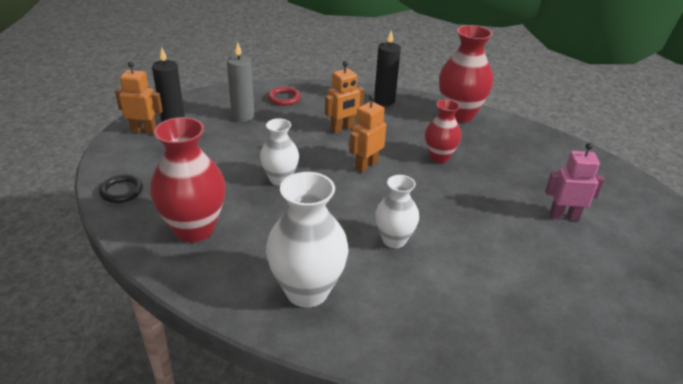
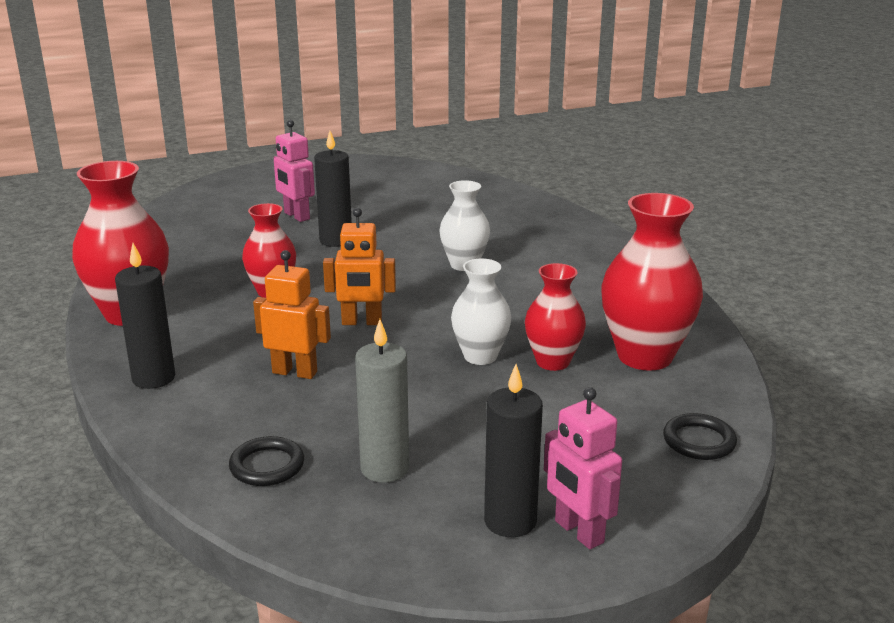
camera: 130 degrees left, 10 degrees down
orange robot [115,61,163,135] -> pink robot [544,387,622,549]
white vase [266,172,349,308] -> none
red ring [268,87,301,106] -> black ring [229,436,304,486]
none -> black candle [314,131,352,247]
none -> red vase [525,263,586,371]

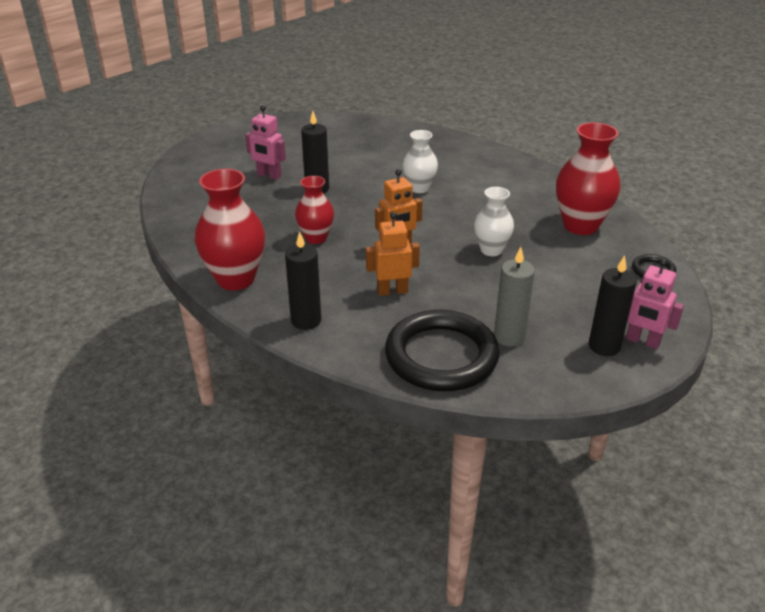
camera: 25 degrees left, 10 degrees up
black ring [229,436,304,486] -> black ring [385,310,500,391], size x2.31
red vase [525,263,586,371] -> none

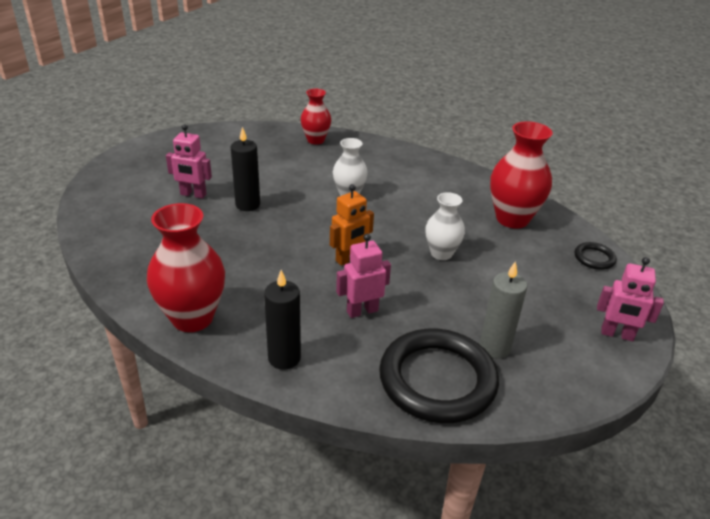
camera: 15 degrees left, 0 degrees up
red vase [295,176,334,244] -> red vase moved to [301,89,331,145]
orange robot [366,212,420,296] -> pink robot [336,234,391,318]
black candle [589,255,637,356] -> none

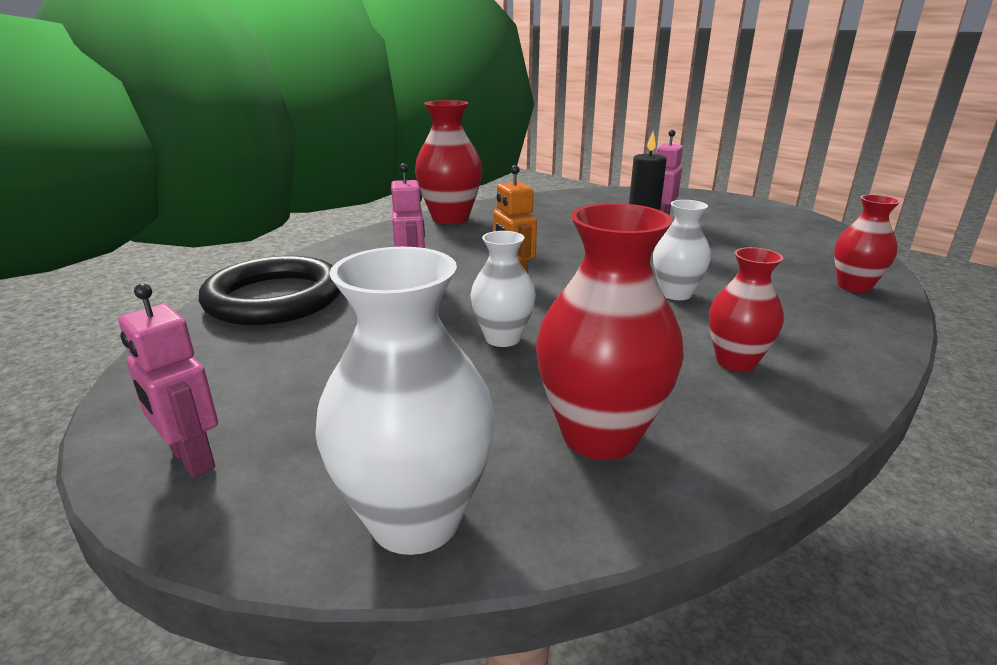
camera: 105 degrees right, 10 degrees down
black candle [264,270,301,370] -> none
grey candle [479,261,528,359] -> none
black ring [575,242,617,270] -> white vase [315,247,496,555]
pink robot [597,257,664,341] -> pink robot turned 75 degrees counterclockwise [119,283,218,477]
none -> red vase [709,247,784,372]

